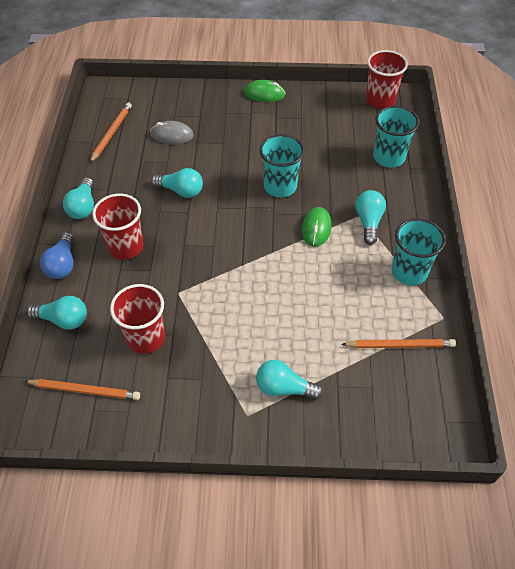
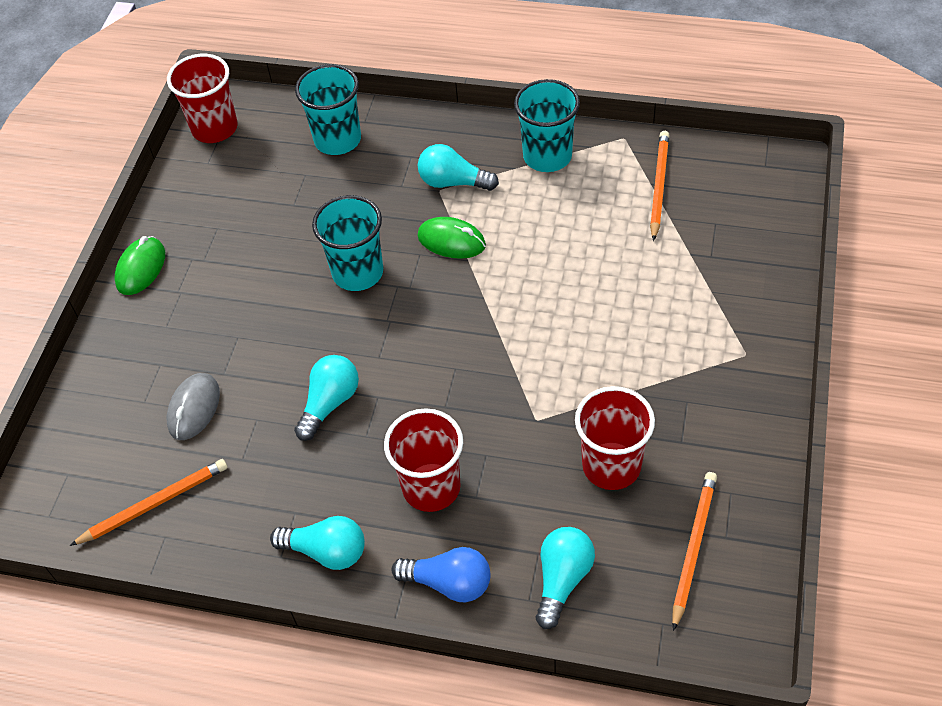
camera: 75 degrees left, 0 degrees up
orange pencil [90,102,132,163] -> orange pencil turned 120 degrees clockwise [70,459,228,546]
turquoise light bulb [256,360,323,400] -> none

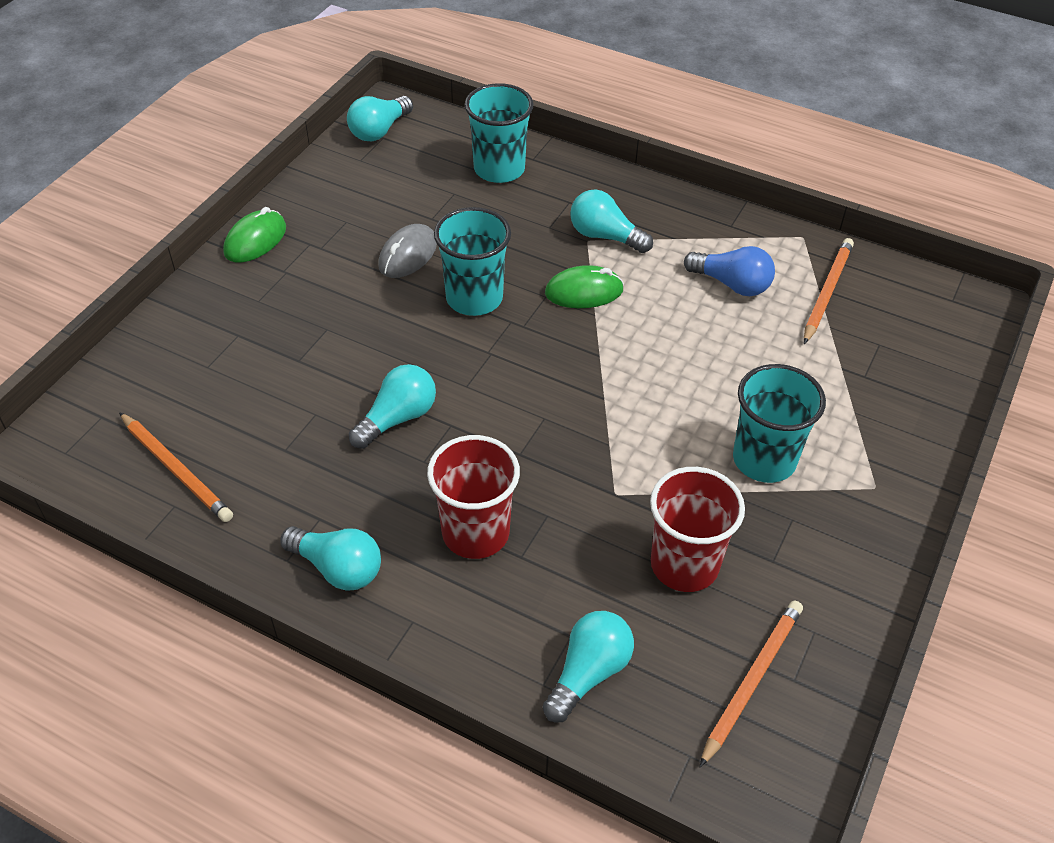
camera: 10 degrees right, 5 degrees down
orange pencil [70,459,228,546] -> orange pencil turned 60 degrees clockwise [119,412,233,522]
red cup [167,54,238,143] -> turquoise light bulb [347,96,413,141]
grey mouse [167,373,220,440] -> grey mouse moved to [378,224,437,278]
blue light bulb [392,547,491,602] -> blue light bulb moved to [684,246,775,296]
green mouse [417,217,486,259] -> green mouse turned 45 degrees counterclockwise [545,265,624,308]
turquoise cup [514,79,580,172] -> turquoise cup moved to [733,364,826,483]

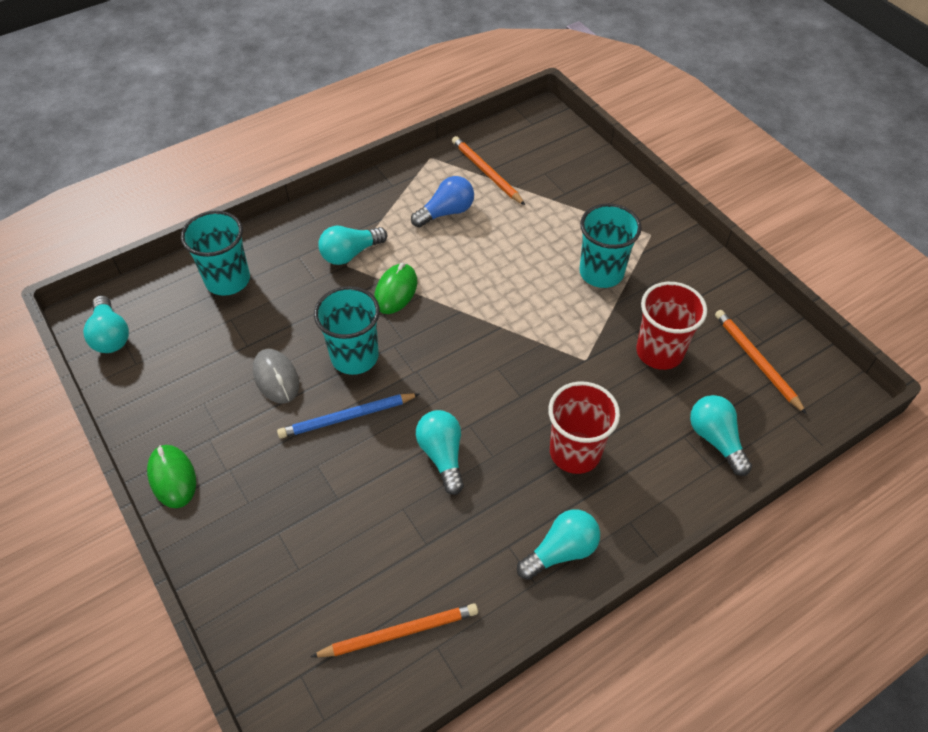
camera: 60 degrees left, 5 degrees up
none -> blue pencil [277,393,419,439]

